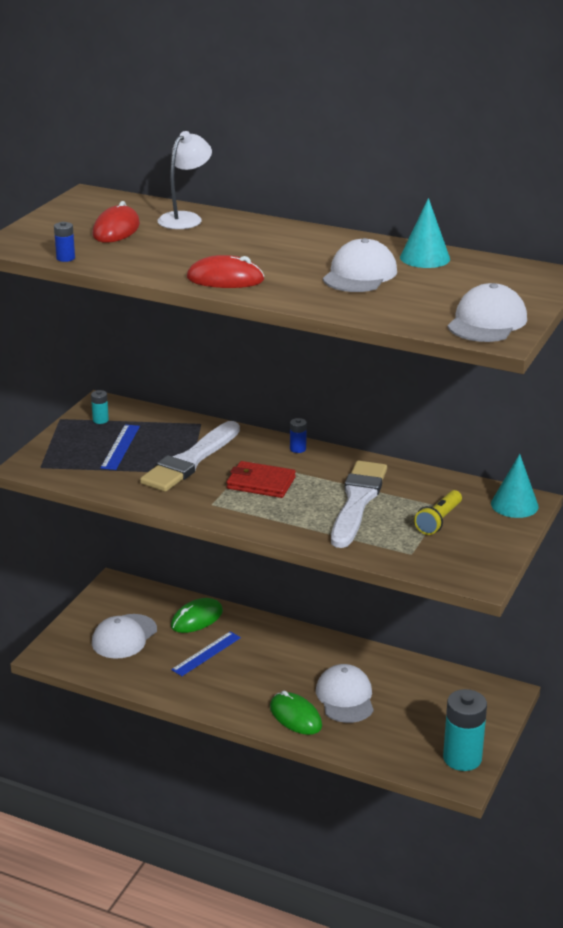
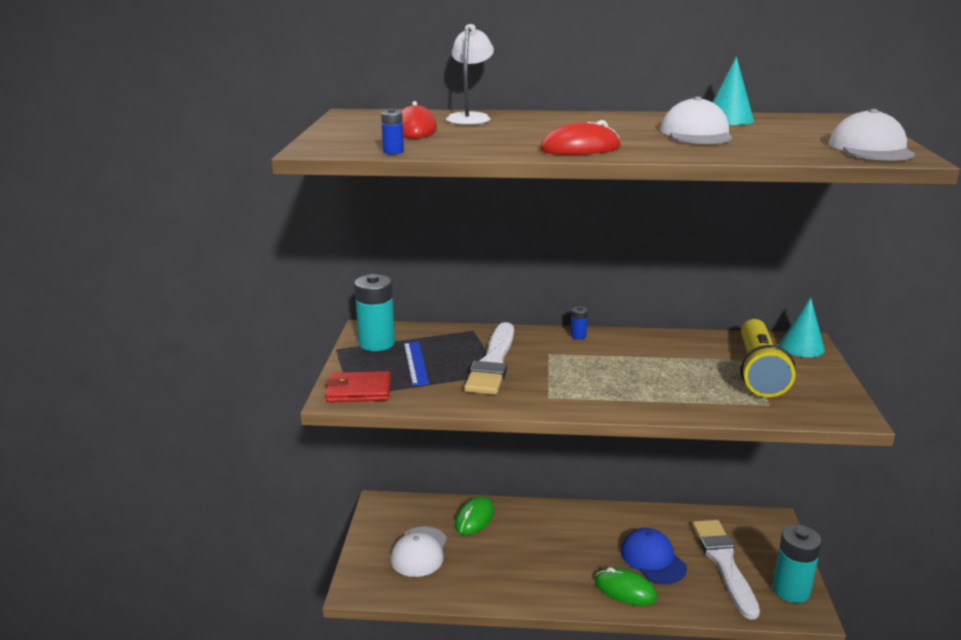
camera: 20 degrees left, 5 degrees down
turquoise battery [91,390,109,424] -> turquoise battery [354,274,395,351], size x2.27
blue ruler [171,631,241,676] -> none
red wallet [227,461,296,498] -> red wallet moved to [326,371,391,402]
white cap [316,664,374,723] -> blue cap [621,528,687,584]
white brush [331,460,387,548] -> white brush moved to [692,520,760,620]
yellow flashlight [414,490,462,535] -> yellow flashlight [740,319,795,397], size x1.83

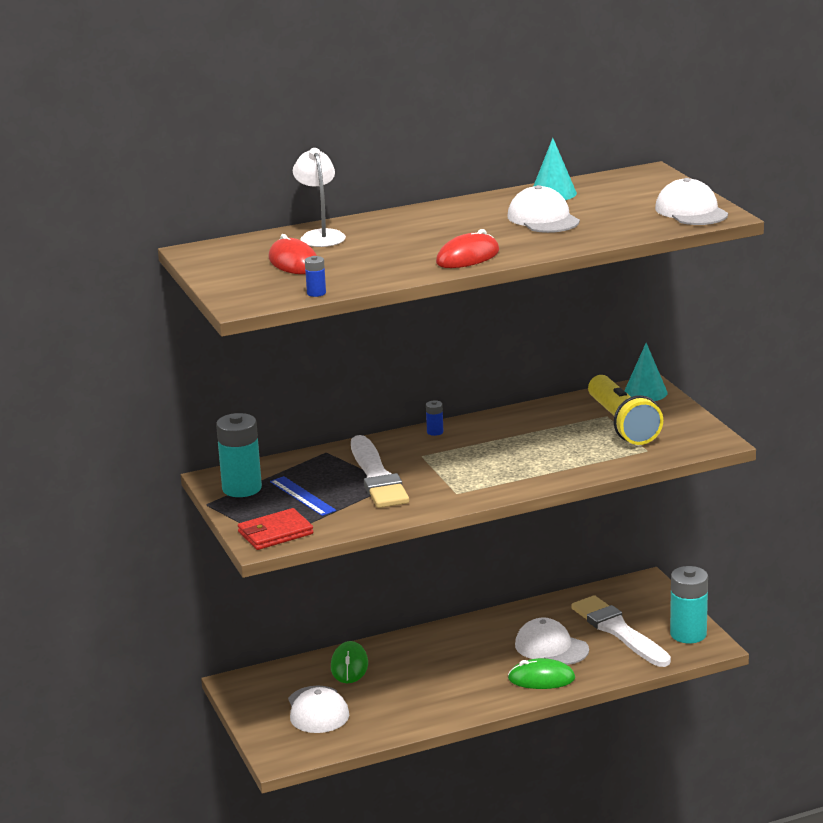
camera: 25 degrees left, 0 degrees up
blue cap [621,528,687,584] -> white cap [515,618,589,665]

